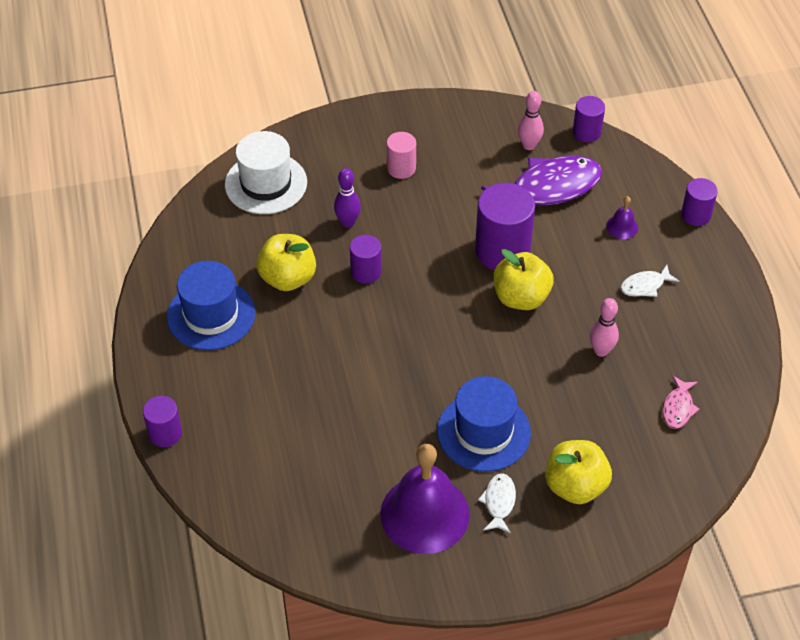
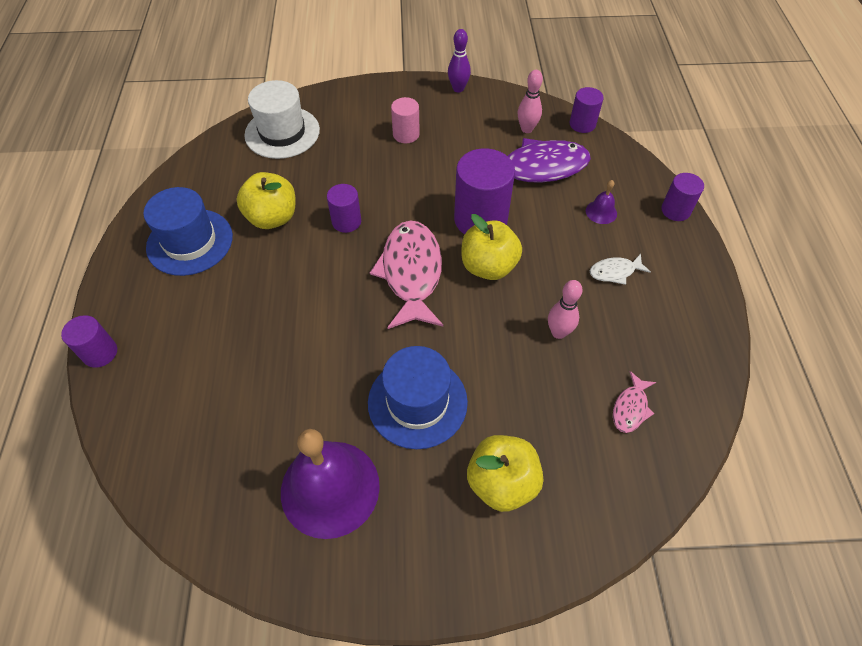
camera: 10 degrees right, 5 degrees up
purple bowling pin [334,168,361,227] -> purple bowling pin moved to [448,29,471,92]
white fish [478,473,516,533] -> none
none -> pink fish [370,220,443,329]

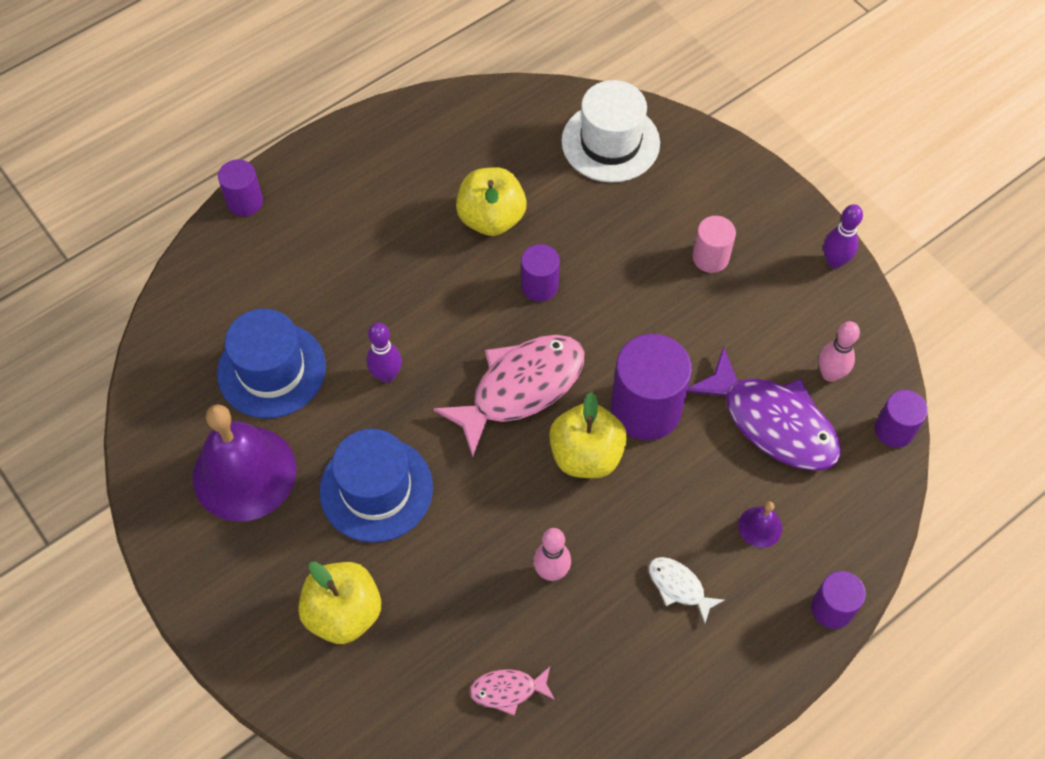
camera: 55 degrees right, 5 degrees up
blue hat [143,187,233,276] -> blue hat moved to [217,309,326,418]
none -> purple bowling pin [366,322,402,383]

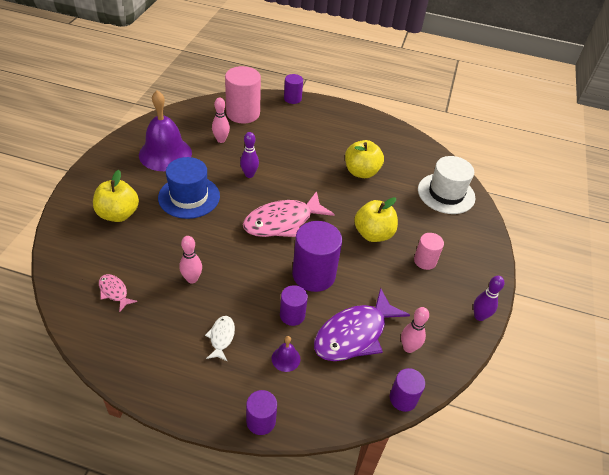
camera: 50 degrees right, 15 degrees down
blue hat [217,309,326,418] -> pink bowling pin [212,97,230,143]
pink fish [433,335,585,457] -> pink fish turned 135 degrees clockwise [243,191,335,237]
purple cylinder [521,244,560,302] -> purple cylinder moved to [280,285,308,326]
yellow apple [549,392,627,478] -> yellow apple moved to [354,197,398,242]
purple fish [687,347,841,471] -> purple fish turned 45 degrees clockwise [314,288,410,361]
none -> pink cylinder [225,66,261,123]

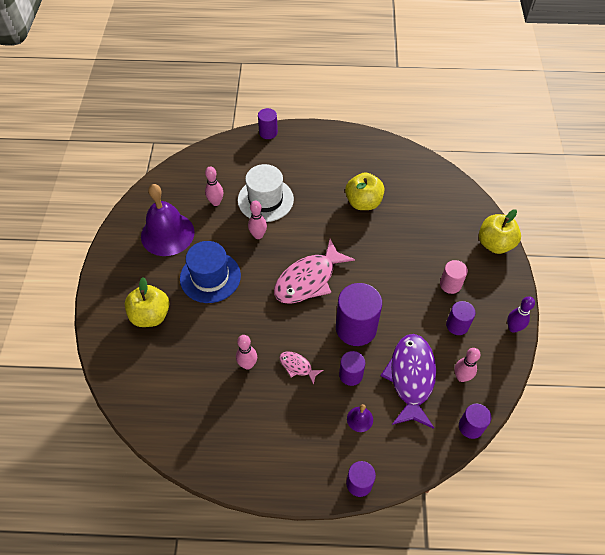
camera: 10 degrees left, 10 degrees up
pink fish [99,274,137,312] -> pink fish moved to [279,352,323,385]
white fish [205,316,235,361] -> none
pink cylinder [225,66,261,123] -> none
purple bowling pin [240,132,259,178] -> pink bowling pin [248,201,267,239]
purple fish [314,288,410,361] -> purple fish turned 150 degrees clockwise [380,334,436,429]
yellow apple [354,197,398,242] -> yellow apple moved to [479,209,521,254]
white hat [418,156,476,214] -> white hat moved to [238,164,294,222]
none -> purple cylinder [446,301,475,335]

